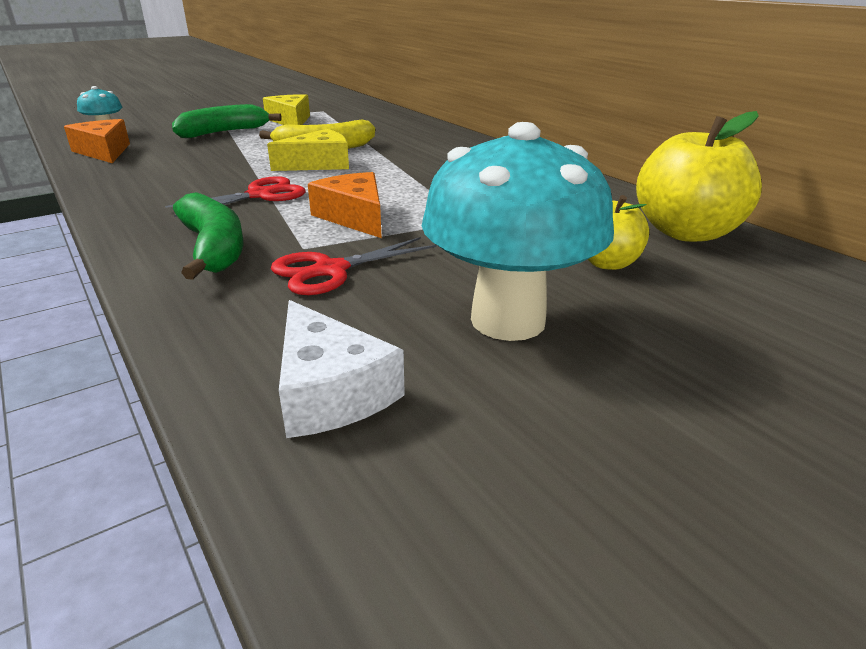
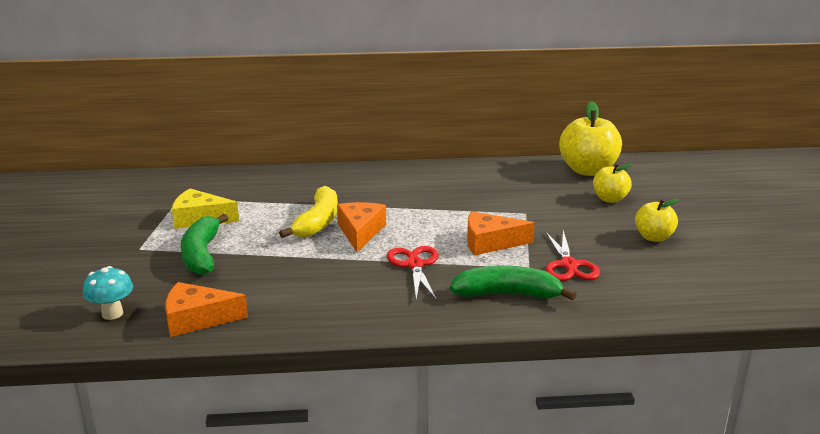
camera: 60 degrees left, 5 degrees down
yellow cheese [267,129,349,171] -> orange cheese [337,202,386,252]
white cheese [279,300,405,438] -> none
turquoise mushroom [422,122,614,341] -> yellow apple [635,199,679,242]

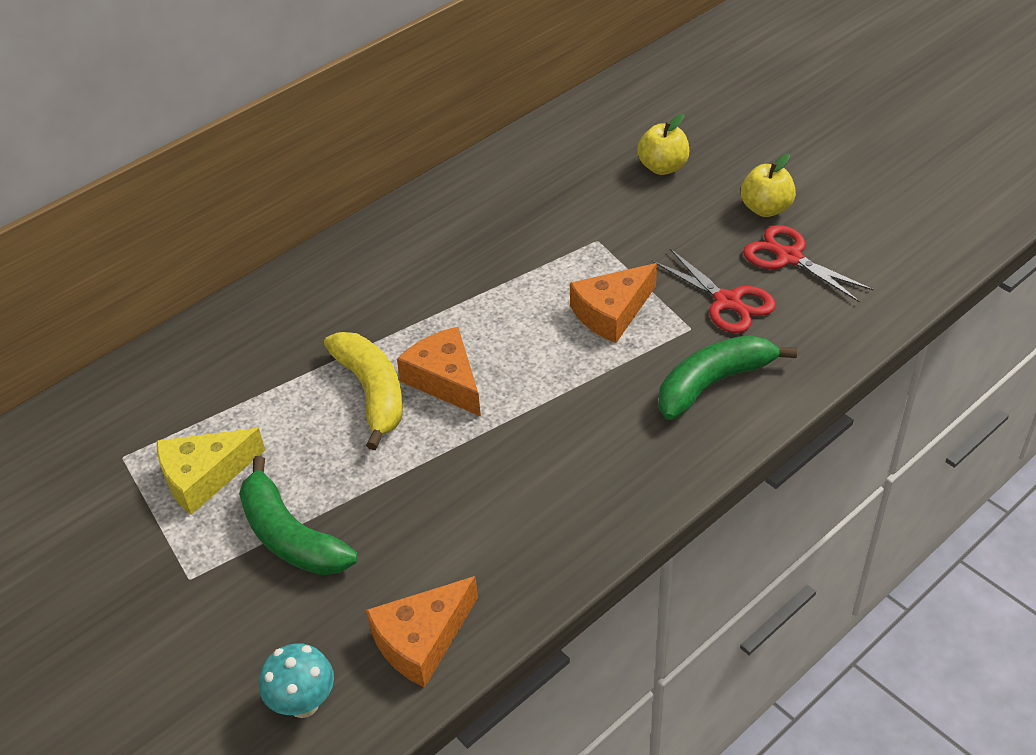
camera: 35 degrees left, 20 degrees up
red scissors [387,246,439,301] -> red scissors moved to [743,225,874,303]
yellow apple [559,101,622,176] -> none

